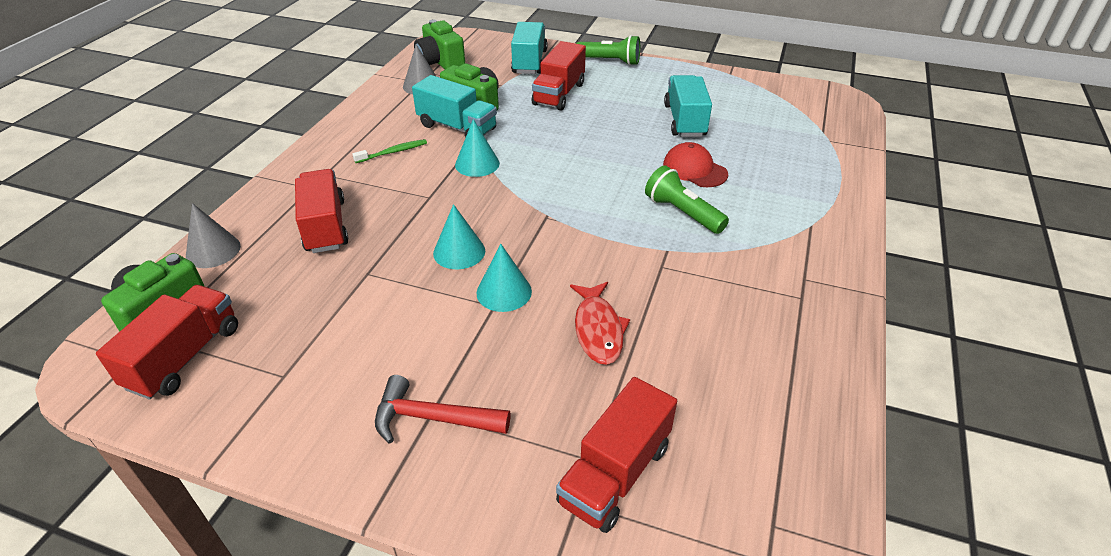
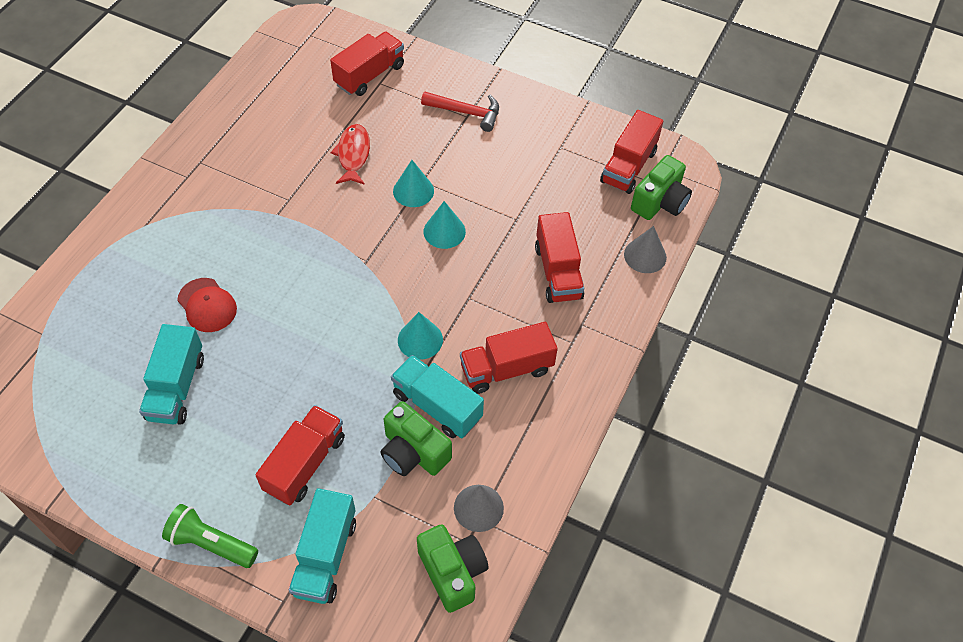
camera: 175 degrees left, 15 degrees up
green toothbrush [352,139,427,163] -> red truck [460,322,558,394]
green flashlight [645,165,729,234] -> none

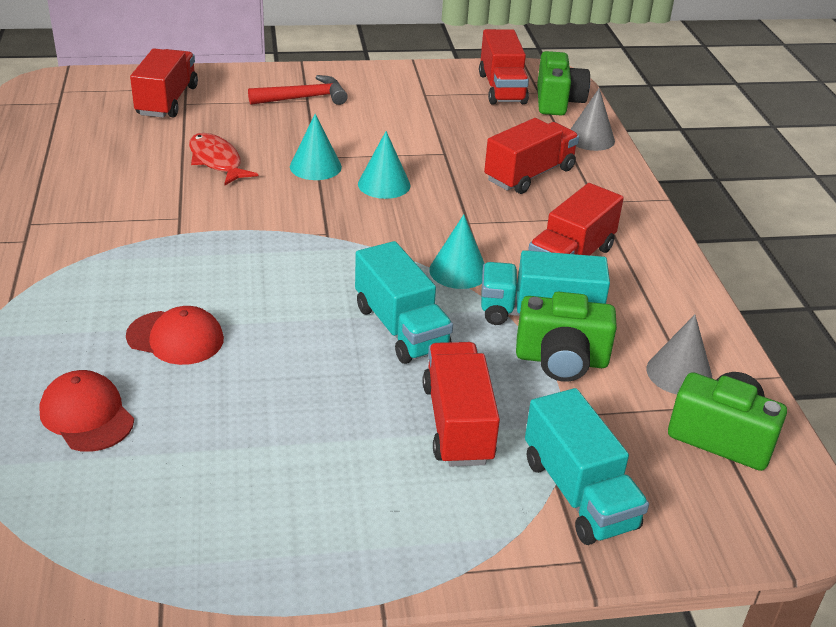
camera: 35 degrees left, 20 degrees down
turquoise truck [139,324,204,425] -> turquoise truck moved to [355,241,453,364]
green flashlight [162,504,258,568] -> none
red truck [535,212,584,303] -> red truck turned 90 degrees counterclockwise [484,118,579,194]
none -> red cap [39,370,134,452]

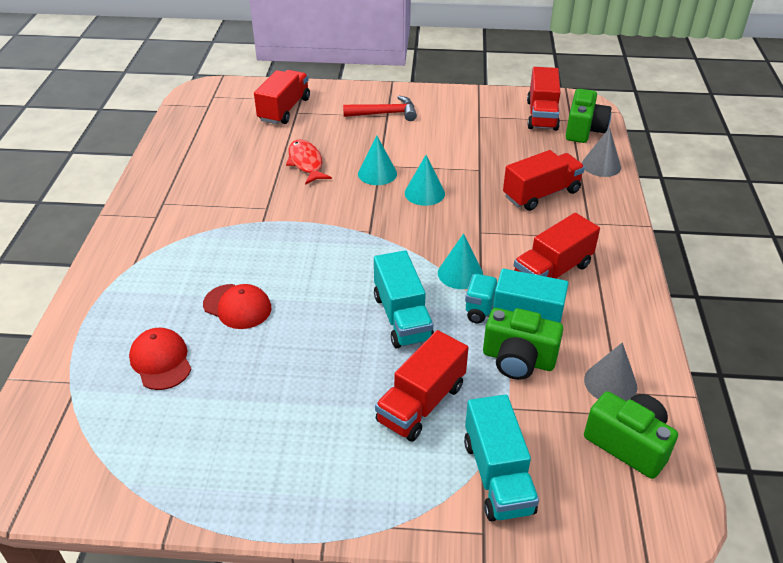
camera: 15 degrees right, 5 degrees up
red truck [423,342,500,467] -> red truck turned 150 degrees counterclockwise [375,330,468,442]

